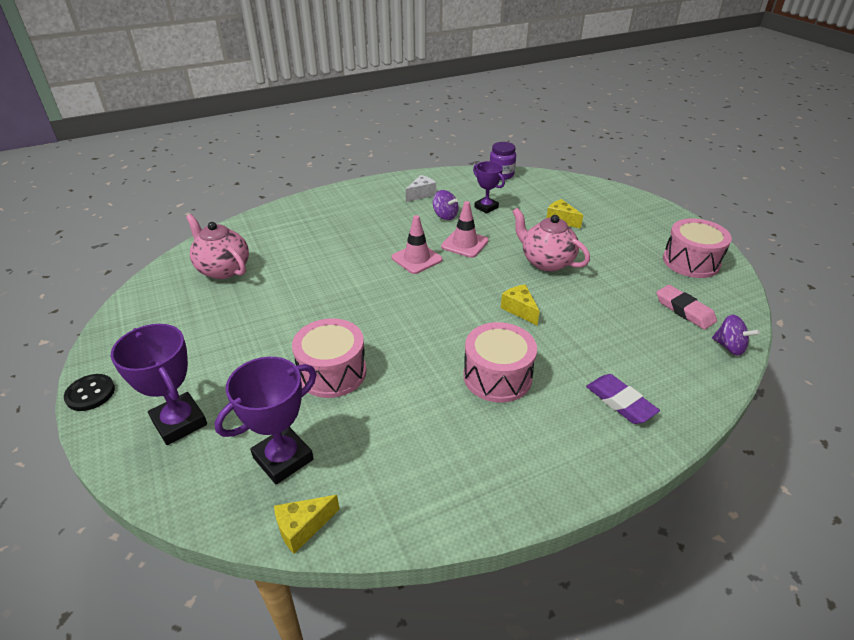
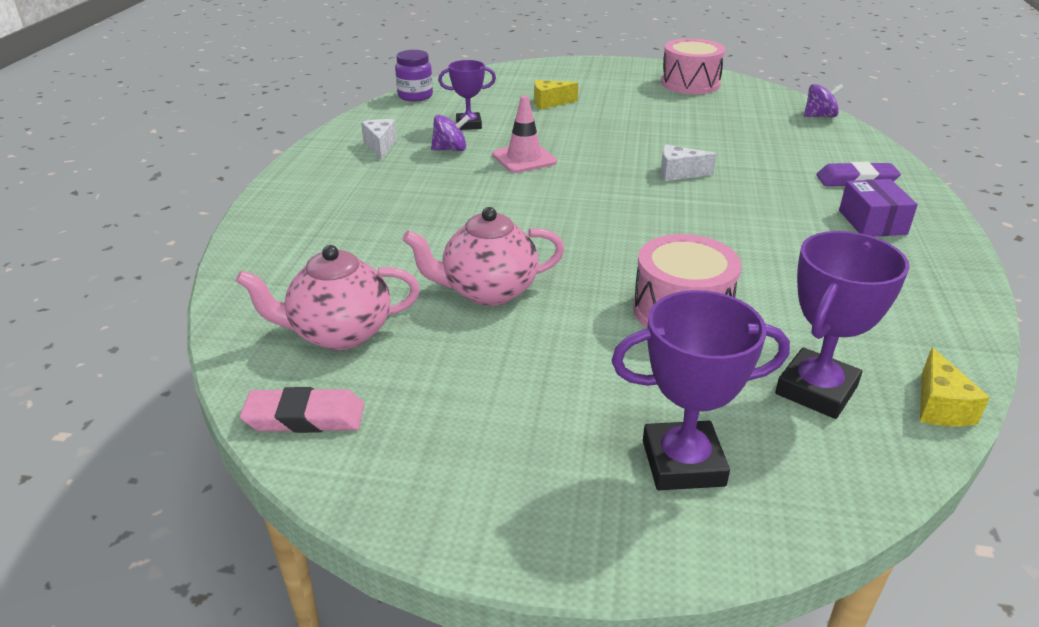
camera: 55 degrees left, 5 degrees down
black button [64,374,115,411] -> none
purple trophy [215,357,316,485] -> purple trophy turned 45 degrees clockwise [775,231,910,419]
pink traffic cone [392,215,442,274] -> none
pink drum [463,322,537,402] -> none
yellow cheese [501,284,540,325] -> white cheese [660,145,717,181]
pink teapot [512,208,590,272] -> pink teapot moved to [403,207,565,306]
pink eraser [656,285,717,330] -> pink eraser moved to [240,387,364,433]
none -> purple box [839,179,918,237]

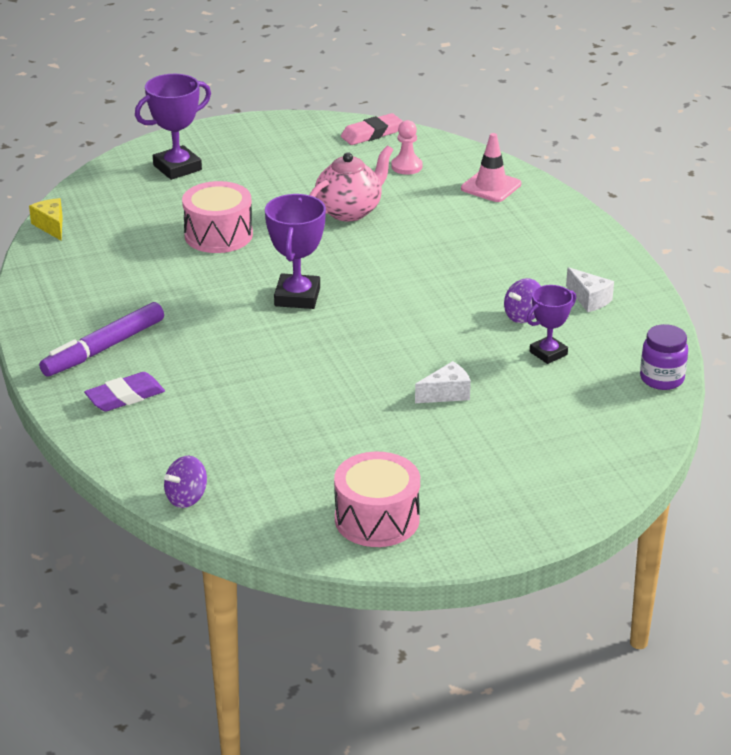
camera: 150 degrees right, 0 degrees up
pink teapot [236,245,420,350] -> pink pawn [391,120,422,175]
pink traffic cone [492,96,557,173] -> pink traffic cone moved to [461,133,521,202]
yellow cheese [534,80,578,109] -> none
white cheese [660,145,717,181] -> white cheese moved to [415,361,471,403]
purple trophy [775,231,910,419] -> purple trophy moved to [265,194,326,309]
purple box [839,179,918,237] -> purple marker [39,302,164,377]

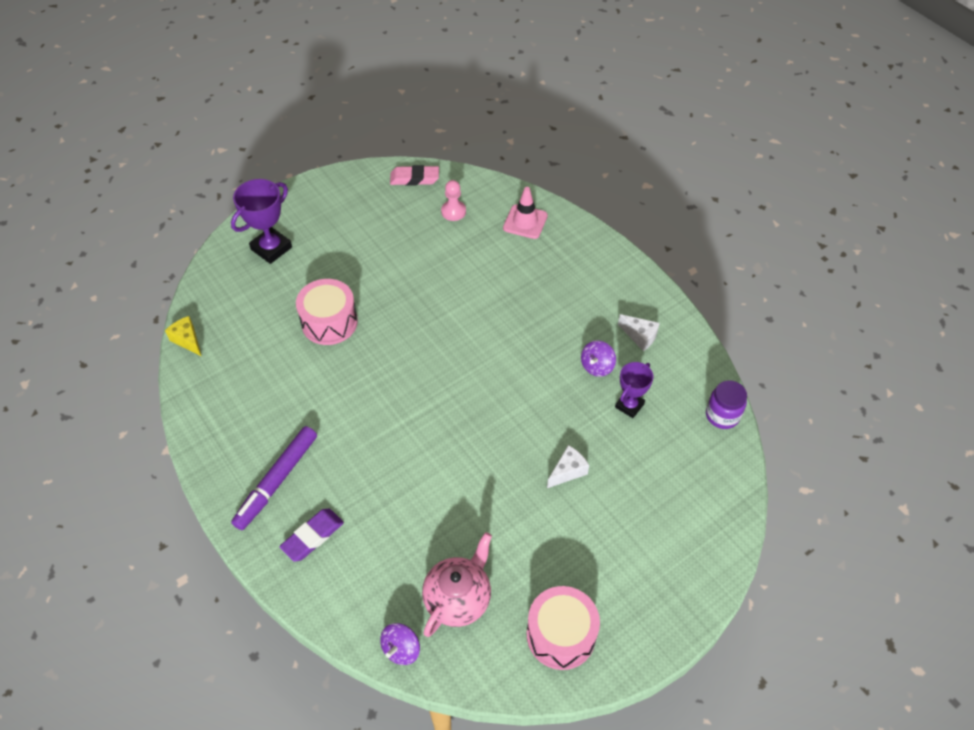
camera: 15 degrees left, 20 degrees up
purple trophy [265,194,326,309] -> none
pink teapot [310,145,393,221] -> pink teapot moved to [422,532,492,637]
pink eraser [341,113,403,145] -> pink eraser turned 45 degrees clockwise [390,165,439,186]

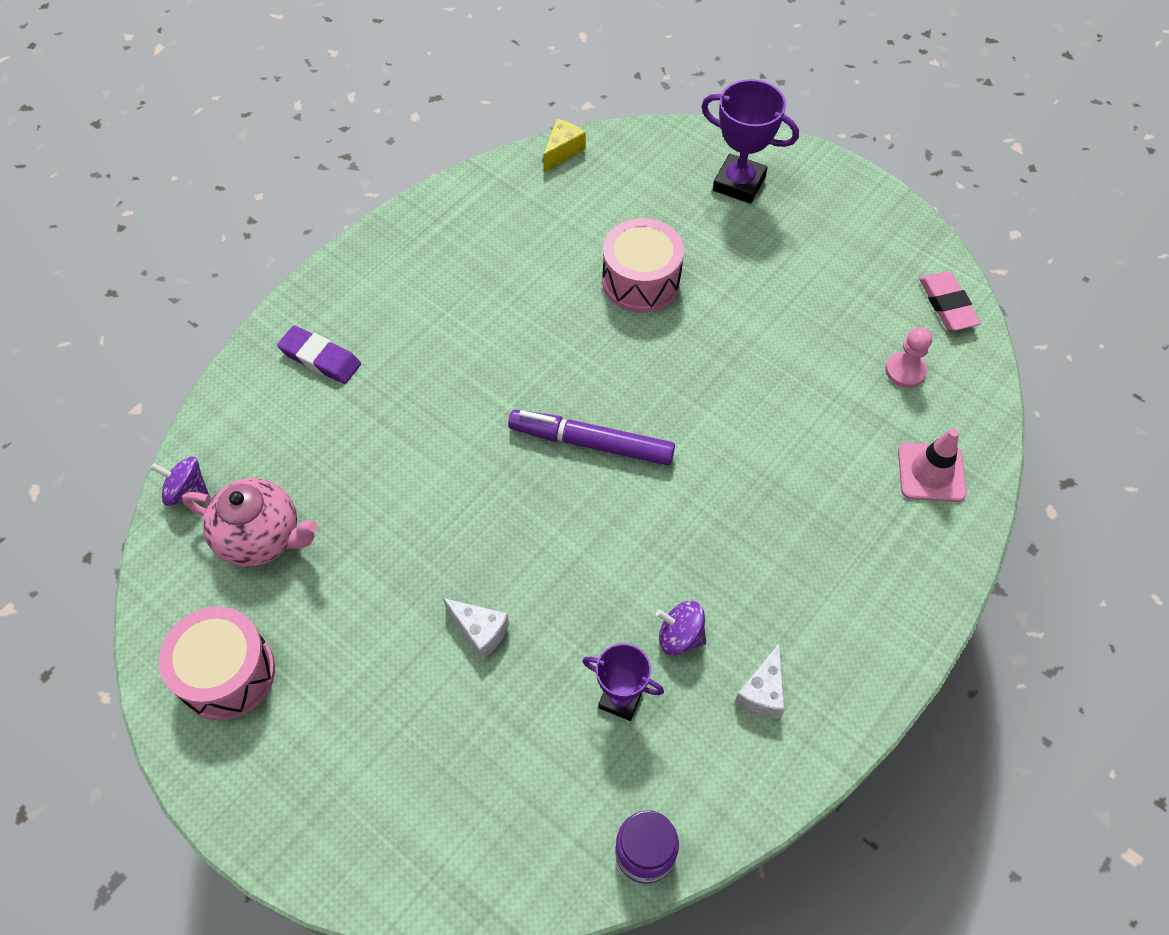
camera: 75 degrees right, 5 degrees up
purple marker [231,426,317,530] -> purple marker moved to [508,410,675,465]

